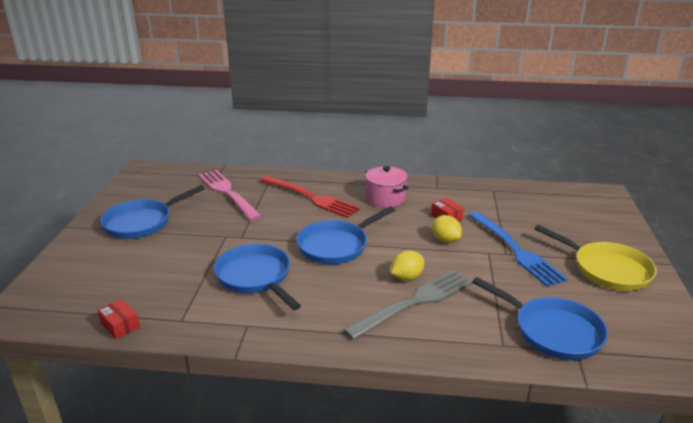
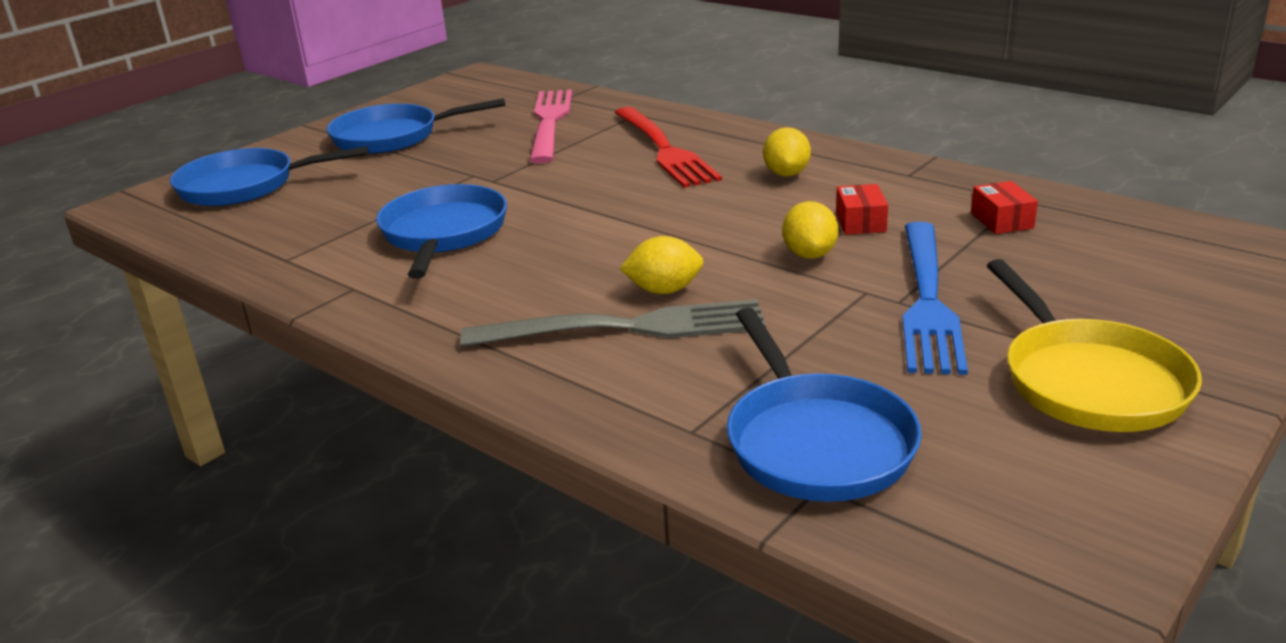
camera: 35 degrees right, 0 degrees up
red box [97,299,140,339] -> red box moved to [971,181,1038,234]
blue pan [297,206,395,264] -> blue pan moved to [170,146,368,206]
pink pot [365,166,409,208] -> yellow lemon [763,127,811,177]

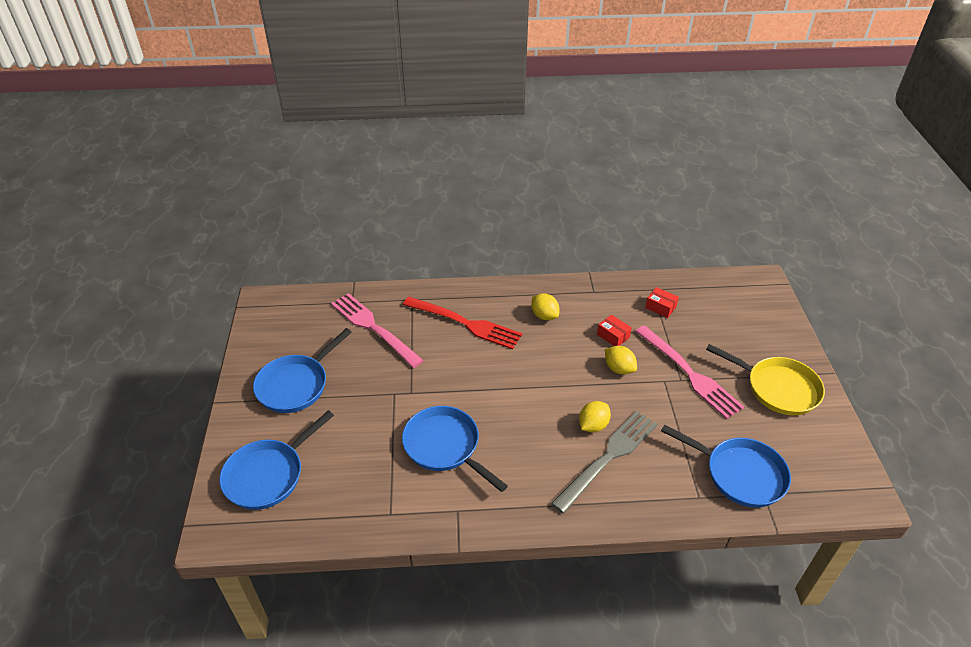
camera: 45 degrees left, 15 degrees up
blue fork [903,222,968,375] -> pink fork [635,325,744,419]

